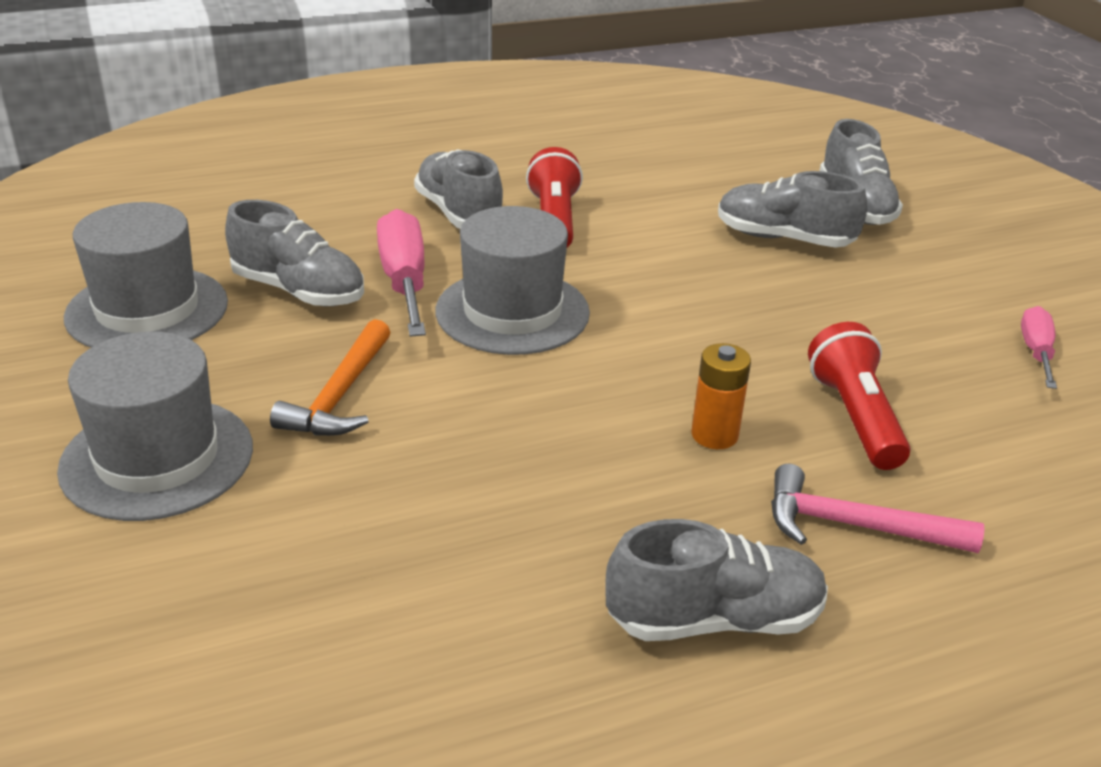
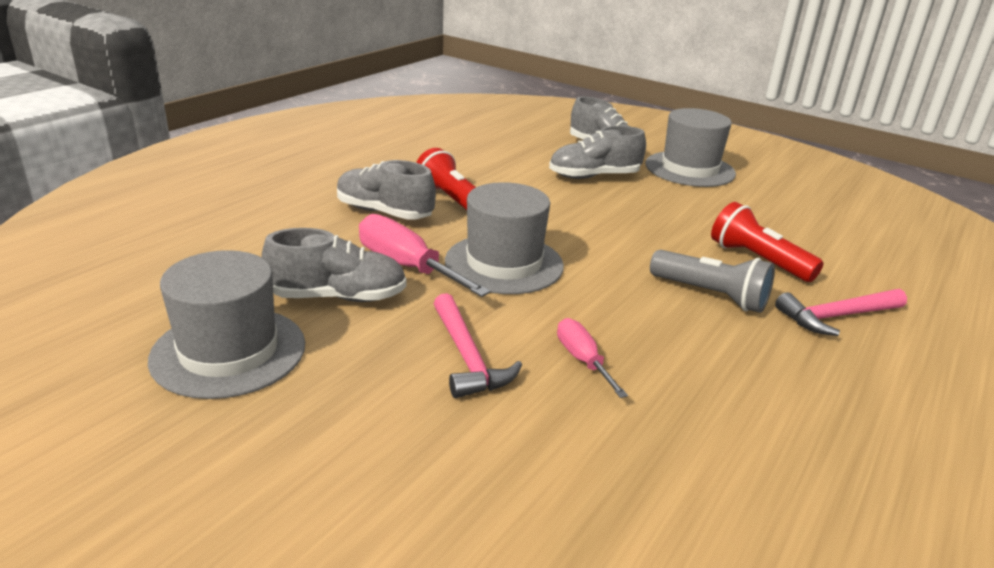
camera: 35 degrees left, 5 degrees down
grey hat [57,332,253,521] -> grey hat moved to [645,108,736,187]
orange hammer [270,319,391,436] -> pink hammer [434,293,522,398]
grey shoe [605,519,828,641] -> none
orange battery [691,343,751,449] -> grey flashlight [650,250,775,313]
pink screwdriver [1021,306,1057,389] -> pink screwdriver moved to [557,318,628,398]

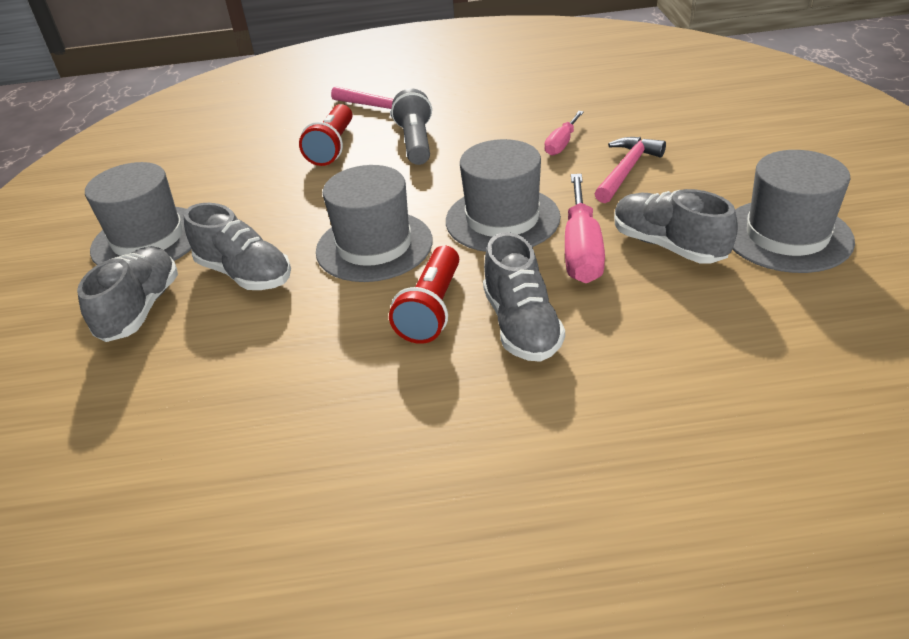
camera: 125 degrees left, 10 degrees up
none -> grey hat [316,165,433,282]

